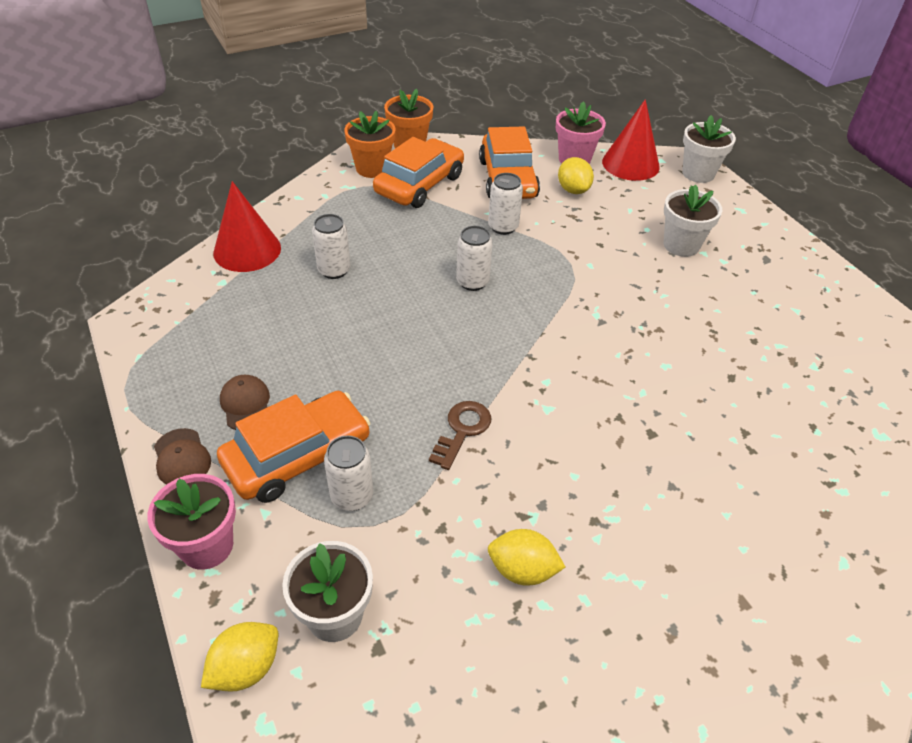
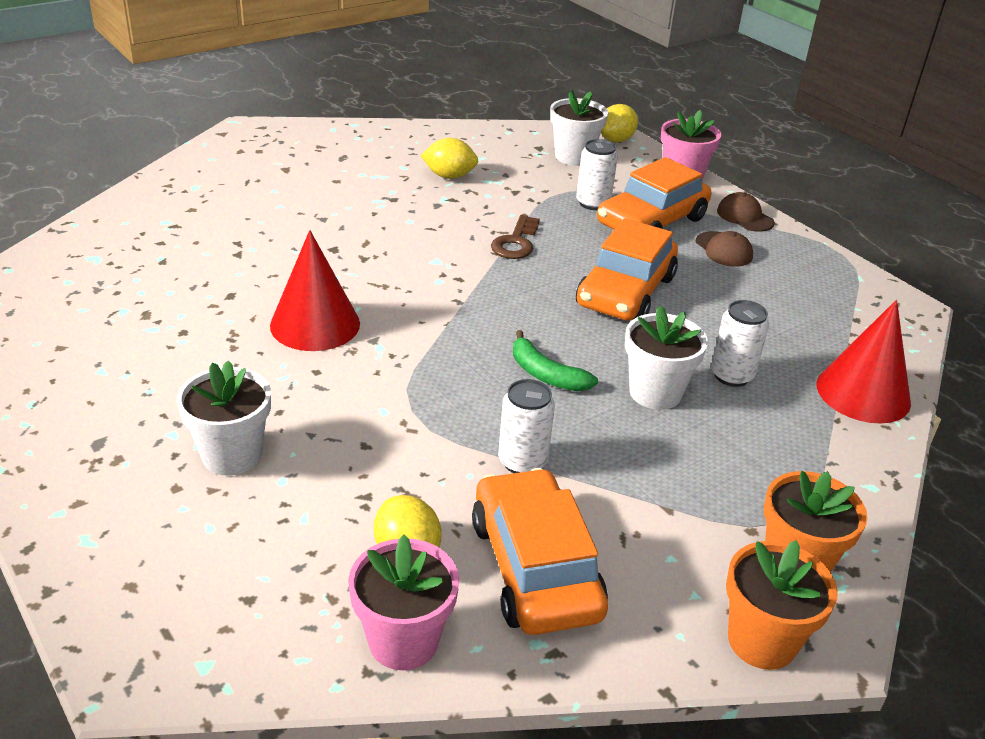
camera: 170 degrees right, 10 degrees down
orange car [373,137,464,208] -> orange car moved to [576,218,678,321]
white can [456,226,493,291] -> green banana [513,330,598,391]
red cone [602,99,660,181] -> red cone moved to [270,230,360,351]
white flower pot [682,115,736,183] -> white flower pot moved to [625,305,708,410]

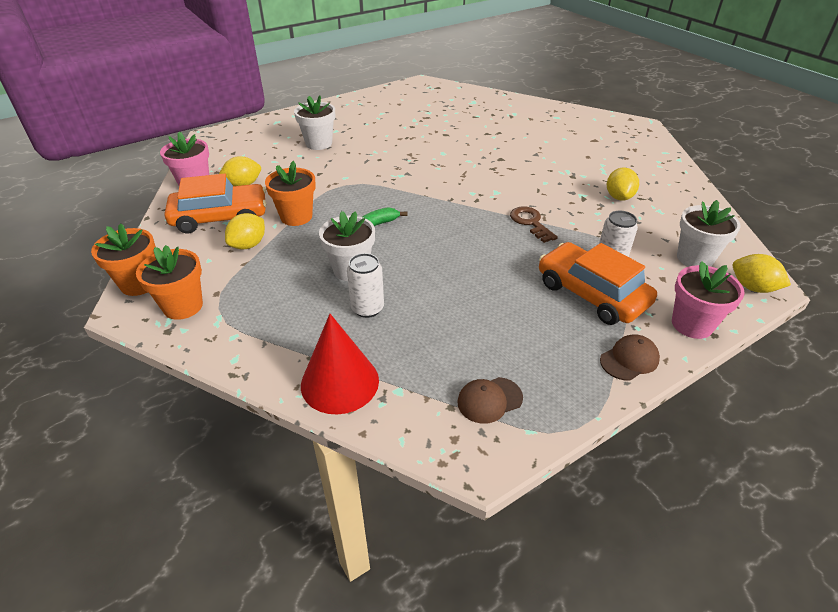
camera: 95 degrees right, 5 degrees up
red cone [270,230,360,351] -> none
brown key [491,215,540,259] -> brown key turned 45 degrees clockwise [510,207,558,243]
white can [498,379,555,473] -> orange flower pot [265,161,316,226]
orange car [576,218,678,321] -> none
brown cap [696,231,753,267] -> brown cap moved to [457,377,523,424]
none -> yellow lemon [225,213,265,249]

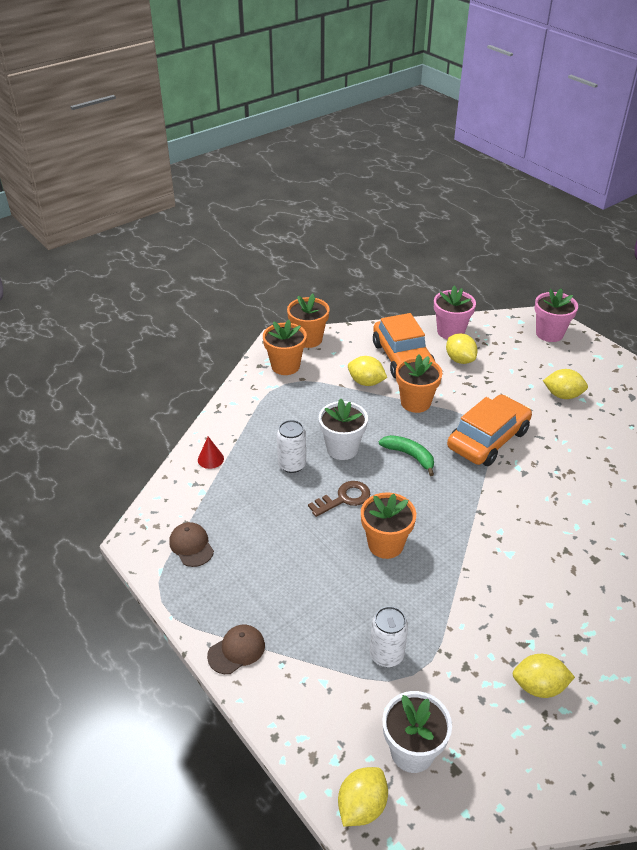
camera: 85 degrees right, 0 degrees up
white flower pot [294,95,335,150] -> yellow lemon [543,369,588,399]
red cone [301,314,379,414] -> red cone [198,437,224,469], size x0.45
brown key [510,207,558,243] -> brown key moved to [308,481,370,517]
orange car [539,242,657,325] -> orange car moved to [447,394,532,466]
brown cap [600,334,660,381] -> brown cap turned 90 degrees counterclockwise [207,625,265,674]
pink flower pot [672,261,745,339] -> pink flower pot moved to [535,289,578,342]
none -> orange flower pot [361,492,416,559]

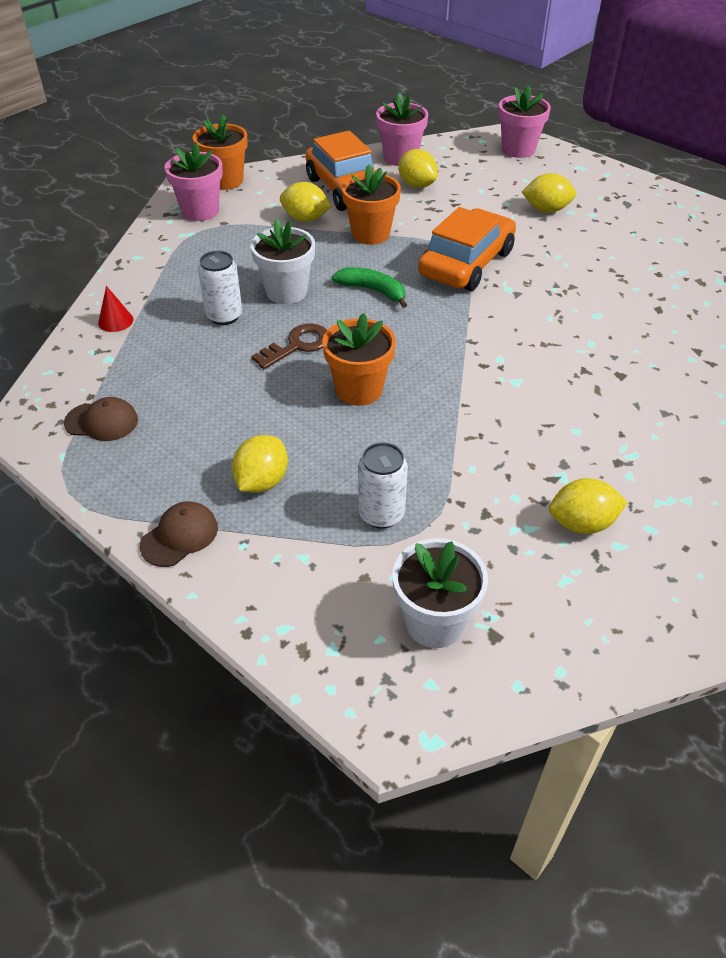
camera: 10 degrees left, 5 degrees up
brown cap [169,522,214,567] -> brown cap turned 135 degrees clockwise [64,397,138,441]
orange flower pot [263,320,307,375] -> pink flower pot [164,143,223,221]
yellow lemon [338,767,388,826] -> yellow lemon moved to [232,435,288,493]

